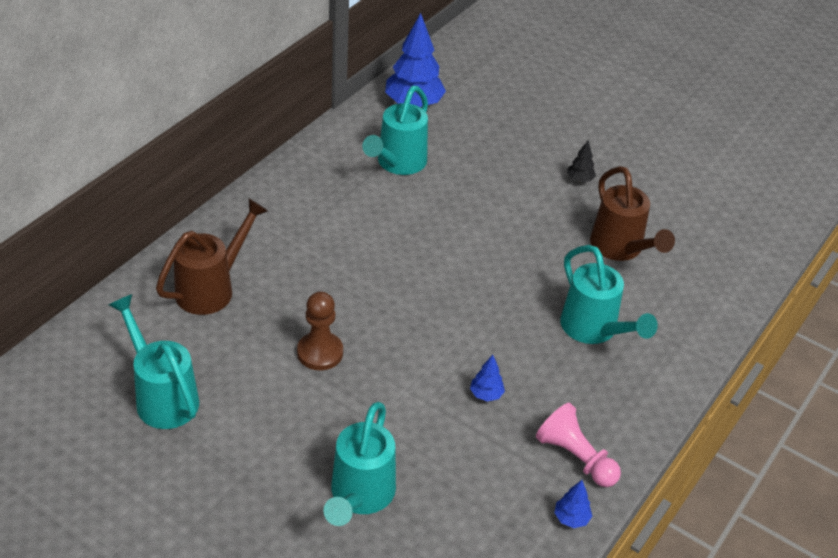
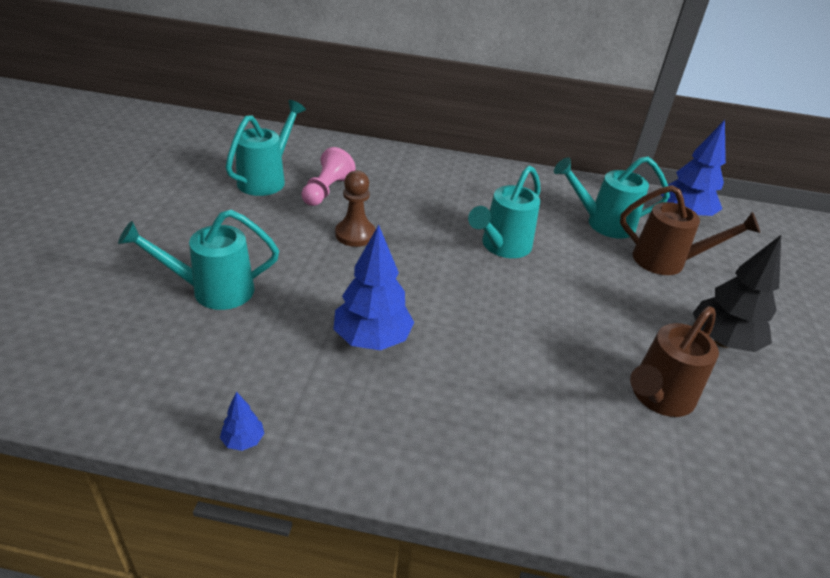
camera: 65 degrees right, 5 degrees down
brown watering can [156,198,268,315] -> brown watering can moved to [620,185,760,275]
blue tree [470,355,505,401] -> blue tree [333,225,415,350], size x2.21
pink pawn [536,403,621,487] -> pink pawn moved to [301,147,356,206]
turquoise watering can [560,245,658,344] -> turquoise watering can moved to [468,166,540,258]
black tree [567,141,596,182] -> black tree [693,235,781,352], size x2.21

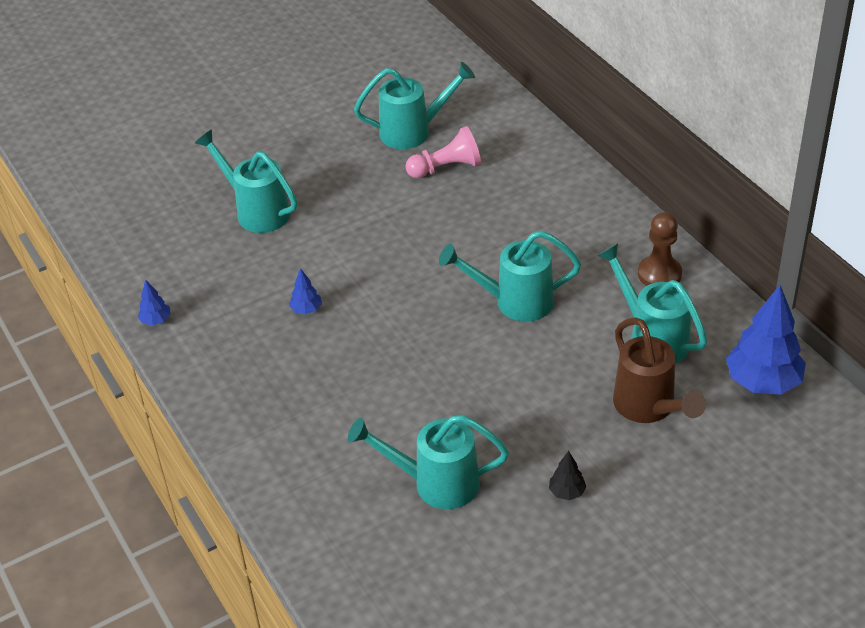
camera: 55 degrees right, 5 degrees up
blue tree [333,225,415,350] -> blue tree [289,268,322,314], size x0.45
brown pawn [335,170,376,247] -> brown pawn moved to [638,212,682,286]
brown watering can [630,306,719,417] -> turquoise watering can [348,414,509,509]
black tree [693,235,781,352] -> black tree [549,451,586,500], size x0.45

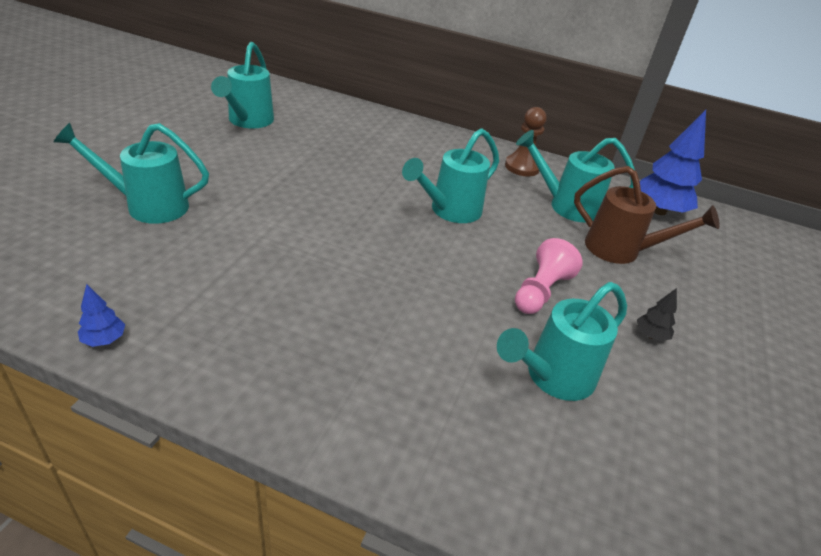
camera: 45 degrees left, 5 degrees down
blue tree [289,268,322,314] -> none
turquoise watering can [354,62,475,149] -> turquoise watering can turned 150 degrees clockwise [211,42,274,128]
pink pawn [405,126,481,178] -> pink pawn moved to [515,238,583,314]

